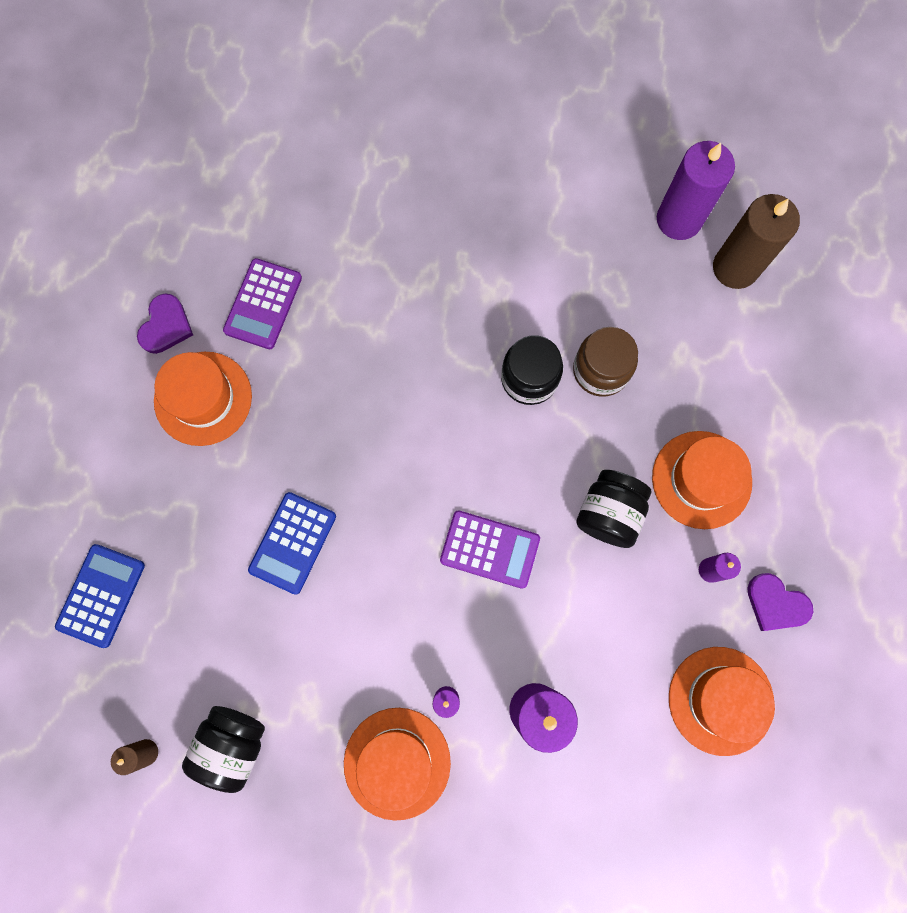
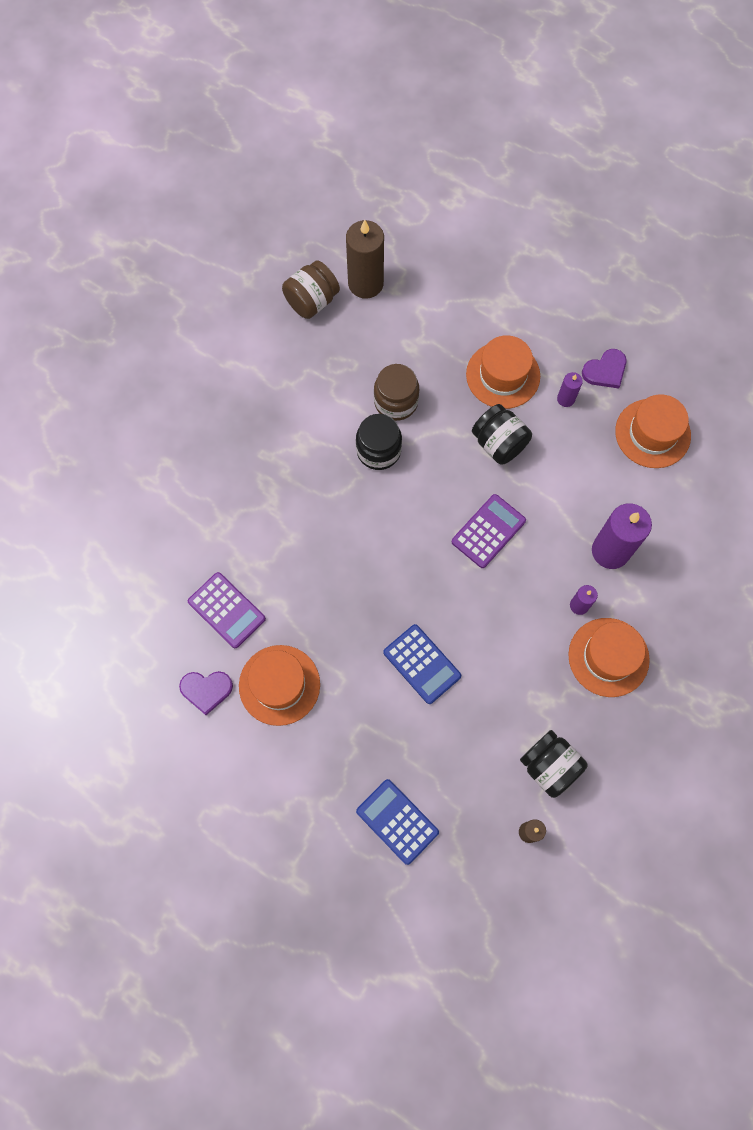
camera: 65 degrees left, 5 degrees down
purple heart [137,294,193,354] -> purple heart turned 135 degrees clockwise [179,671,233,715]
purple candle [657,141,735,240] -> brown jar [282,260,340,319]

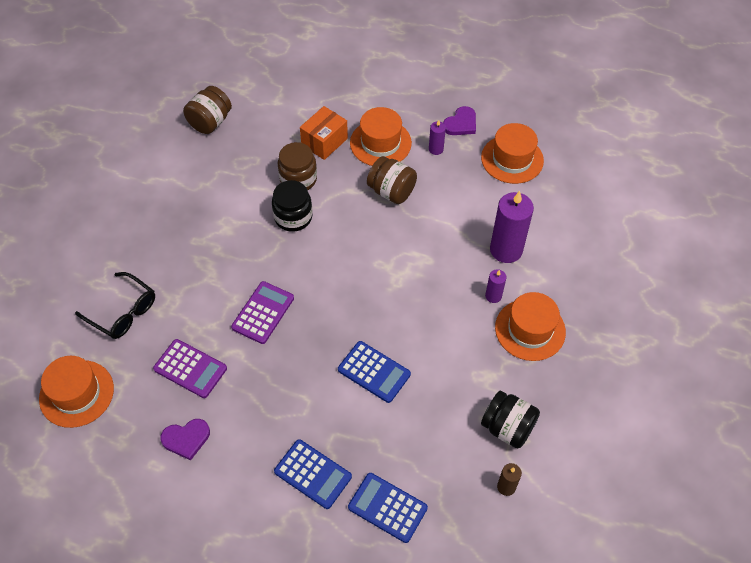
camera: 15 degrees left, 15 degrees down
orange hat [239,645,320,726] -> orange hat moved to [39,356,114,428]
brown candle [346,220,384,299] -> none
purple calculator [452,494,526,568] -> purple calculator moved to [231,281,294,344]
black jar [472,404,532,465] -> brown jar [367,156,417,204]
none -> black glasses [75,272,155,339]
none -> blue calculator [274,439,352,509]
none -> orange box [300,106,348,160]

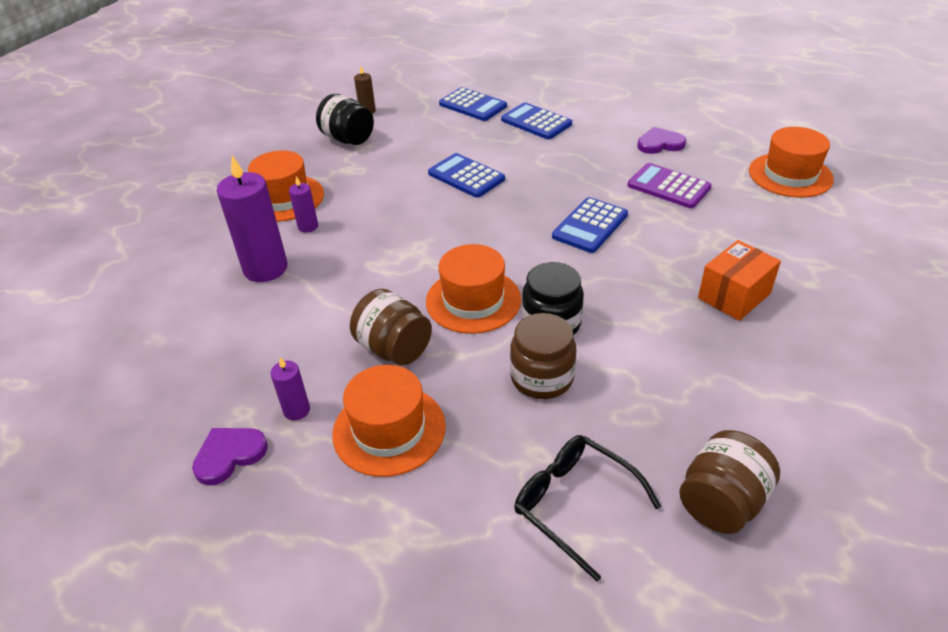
camera: 170 degrees left, 15 degrees down
black glasses [75,272,155,339] -> black glasses moved to [514,435,661,581]
purple calculator [231,281,294,344] -> blue calculator [552,197,628,253]
orange box [300,106,348,160] -> orange box moved to [698,240,781,321]
orange hat [481,123,544,184] -> orange hat moved to [426,244,521,334]

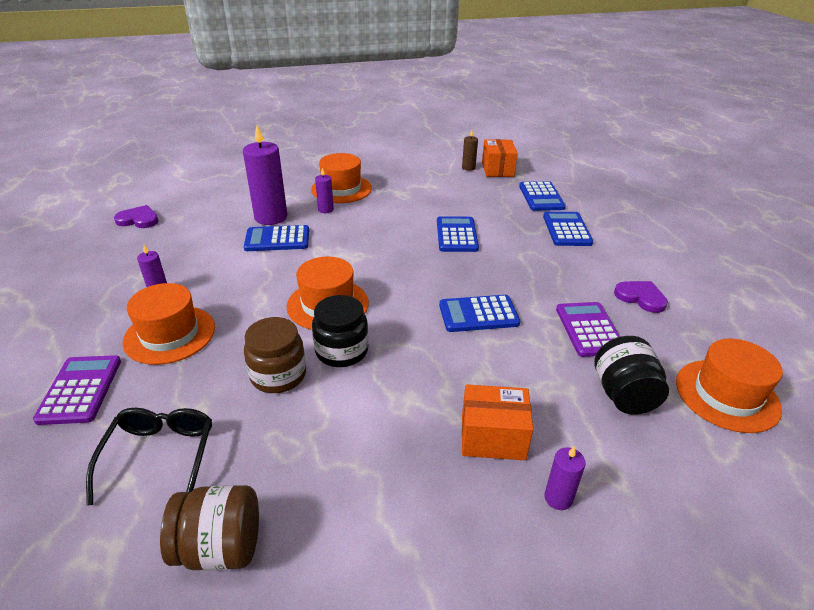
camera: 45 degrees right, 5 degrees down
purple heart [192,428,268,485] -> purple heart moved to [114,205,159,228]
black jar [316,94,374,145] -> black jar moved to [594,336,669,414]
brown jar [350,289,432,366] -> none
none -> purple calculator [33,355,121,425]
none -> blue calculator [244,225,309,251]
none -> orange box [482,139,518,177]
none -> purple candle [544,446,586,510]

